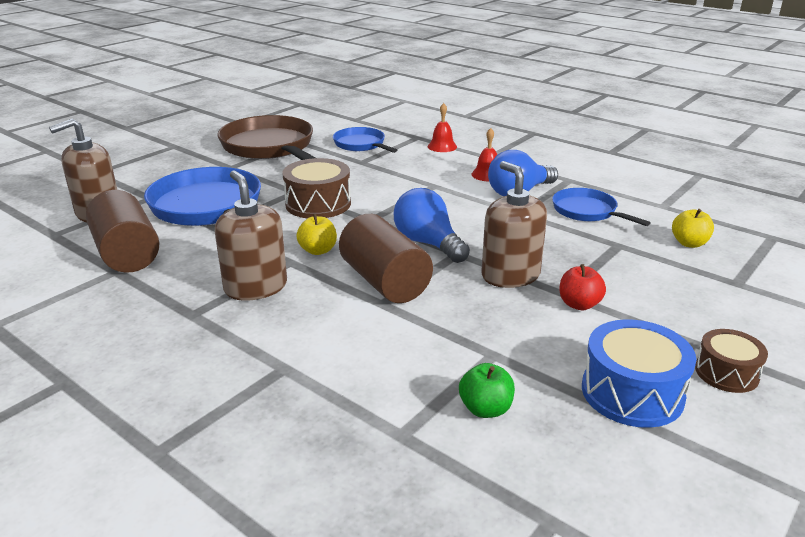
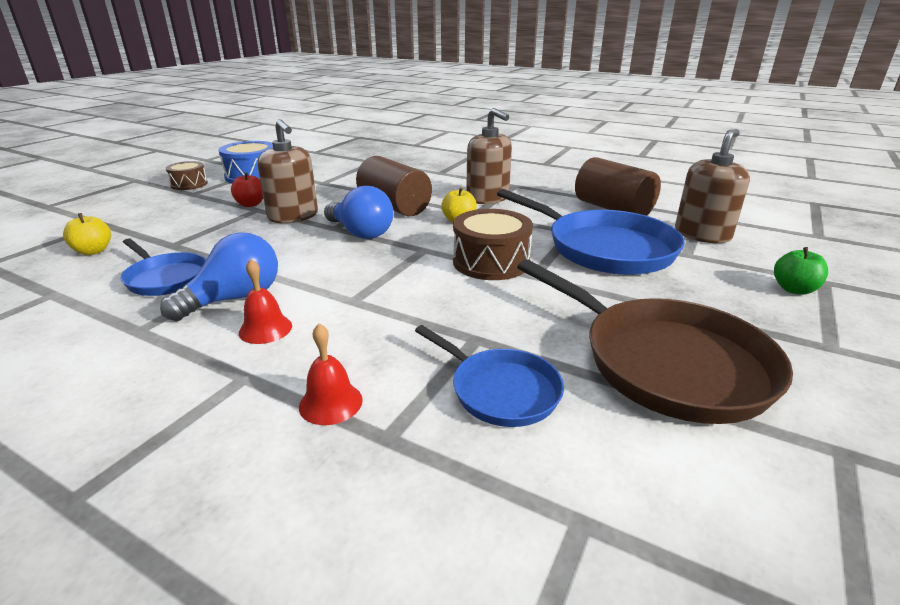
camera: 170 degrees right, 0 degrees up
green apple [459,363,515,418] -> green apple moved to [774,247,828,295]

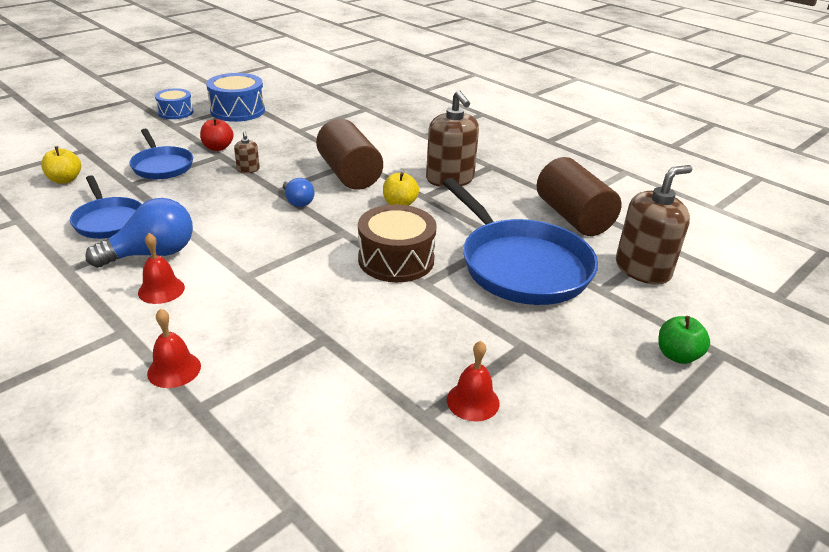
camera: 15 degrees right, 5 degrees up
brown drum [166,161,208,190] -> blue drum [155,88,194,119]
brown soap dispenser [257,119,318,223] -> brown soap dispenser [234,131,260,173], size x0.45
blue light bulb [324,186,394,239] -> blue light bulb [283,178,315,207], size x0.57
blue pan [415,325,564,427] -> blue pan moved to [129,129,193,179]
brown pan [517,259,793,424] -> red bell [447,341,500,421]

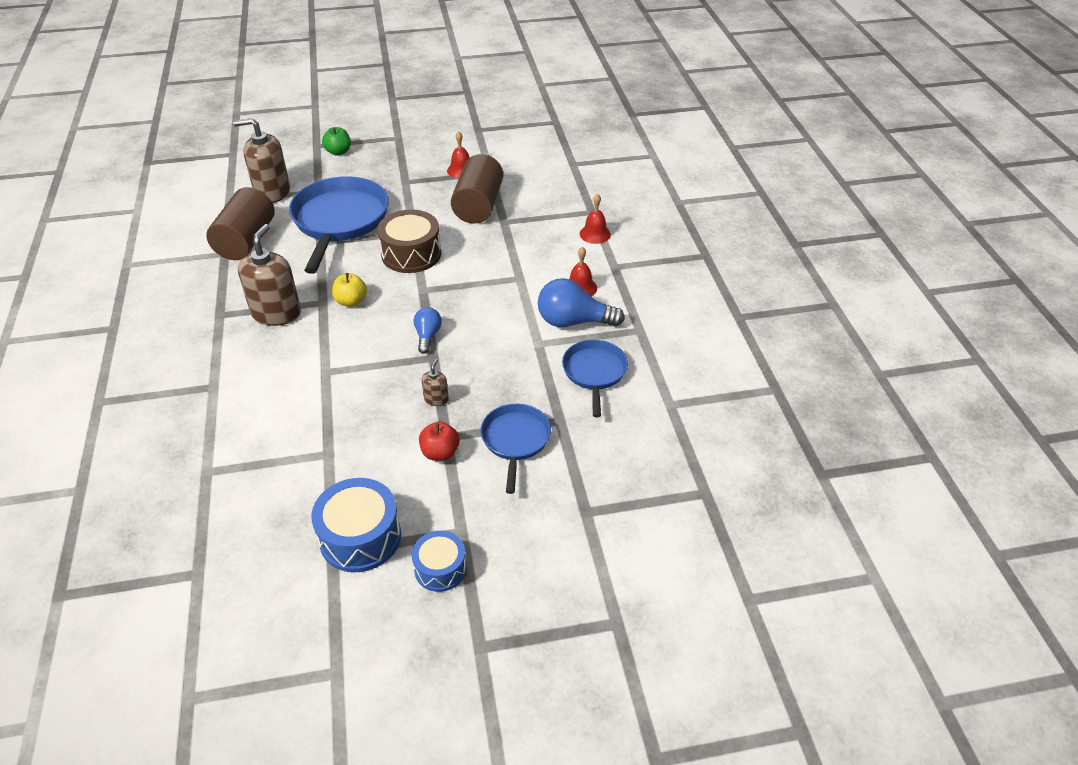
camera: 145 degrees left, 10 degrees up
yellow apple [41,146,81,184] -> none
brown cylinder [316,119,383,190] -> brown cylinder moved to [451,154,503,224]

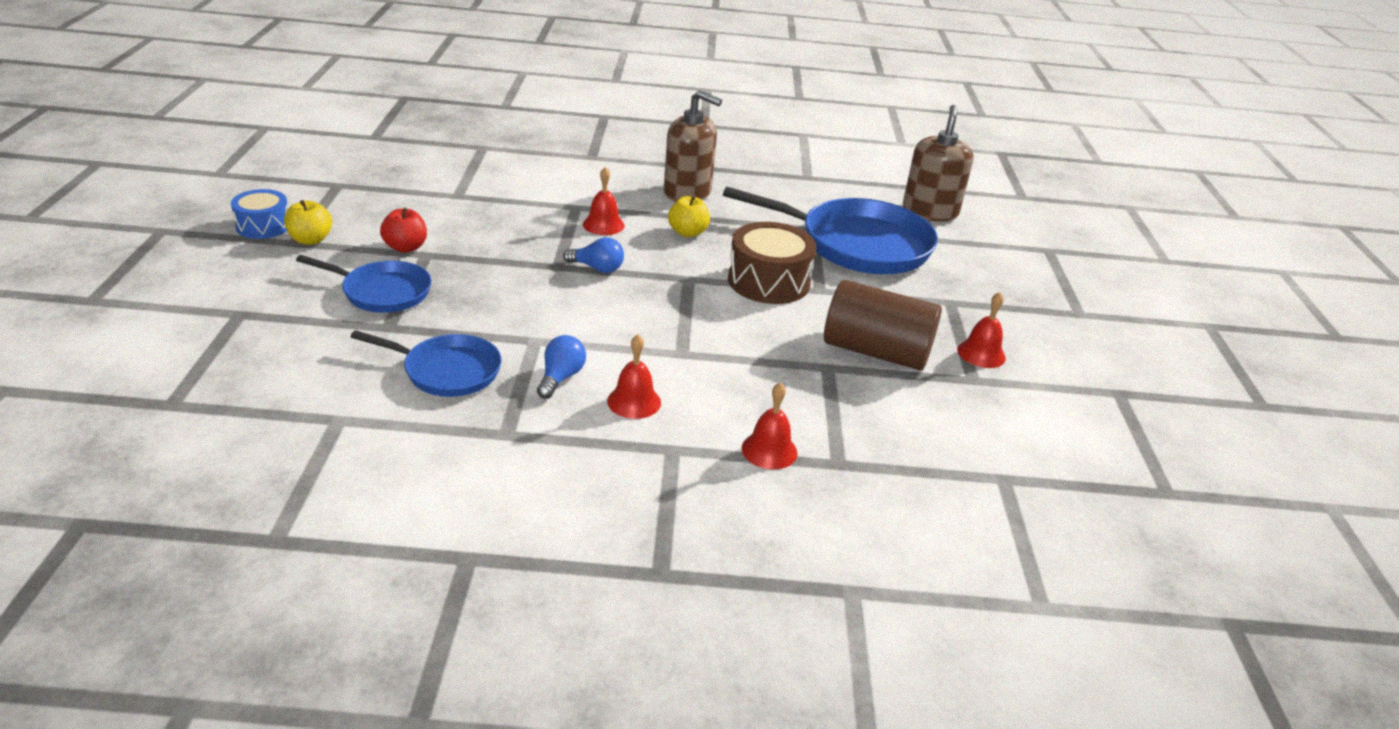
camera: 100 degrees right, 10 degrees down
brown cylinder [206,187,275,260] -> none
blue drum [311,478,401,572] -> none
green apple [322,127,351,156] -> none
brown soap dispenser [421,359,449,406] -> none
blue light bulb [538,278,625,327] -> blue light bulb [537,335,586,399], size x0.57
none -> yellow apple [284,200,332,245]
none -> red bell [583,167,625,235]

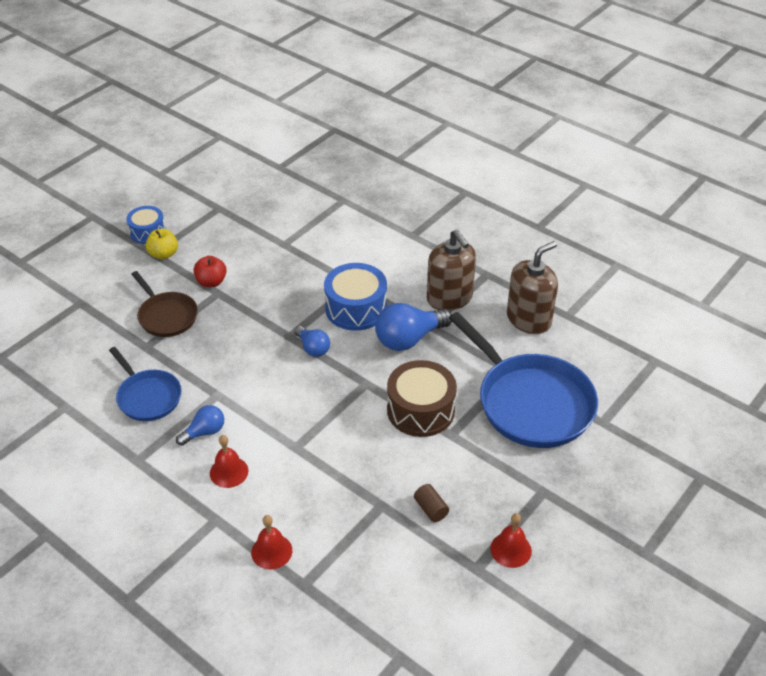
camera: 40 degrees right, 10 degrees up
blue pan [296,255,431,313] -> brown pan [131,271,198,337]
red bell [583,167,625,235] -> blue drum [324,263,387,331]
yellow apple [668,195,710,237] -> blue light bulb [375,303,452,351]
brown cylinder [824,280,942,370] -> brown cylinder [414,484,449,522], size x0.40
brown soap dispenser [903,105,974,221] -> brown soap dispenser moved to [507,241,558,334]

